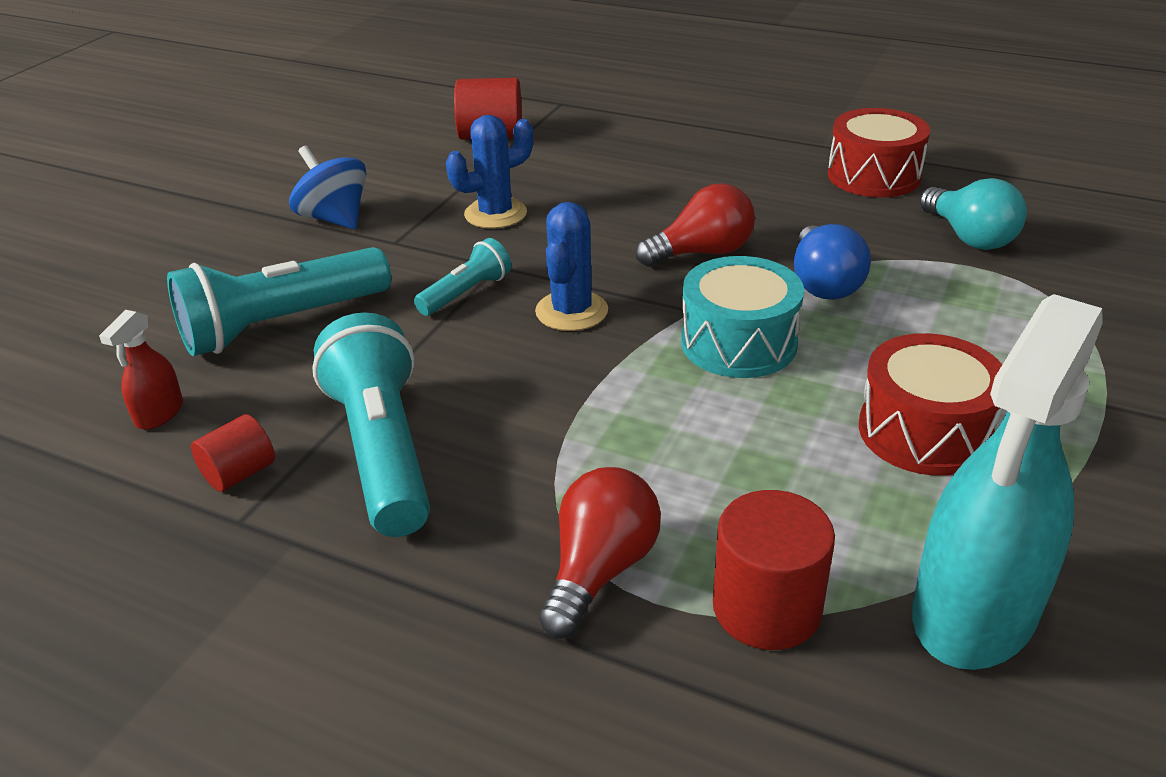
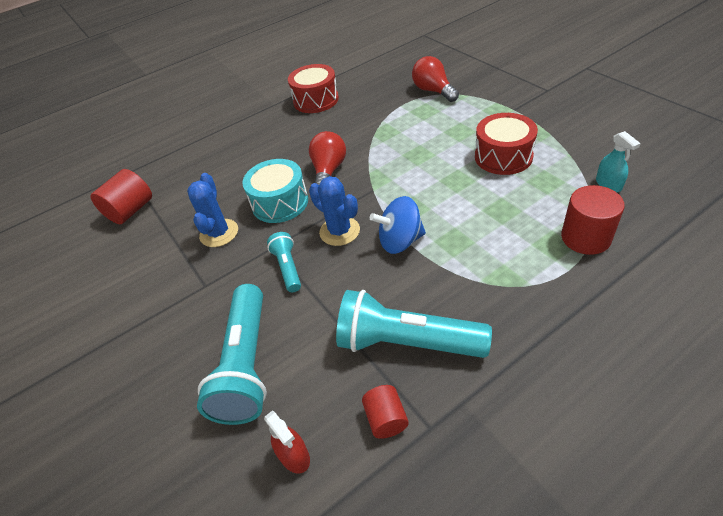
camera: 55 degrees left, 10 degrees up
blue spinning top [289,146,367,229] -> blue spinning top moved to [370,196,426,254]
red light bulb [539,467,661,639] -> red light bulb moved to [412,56,459,102]
turquoise drum [681,256,804,378] -> turquoise drum moved to [242,159,308,223]
blue light bulb [794,224,871,299] -> none
turquoise spray bottle [912,294,1102,670] -> turquoise spray bottle [596,131,641,192], size x0.42
turquoise light bulb [920,178,1027,250] -> none

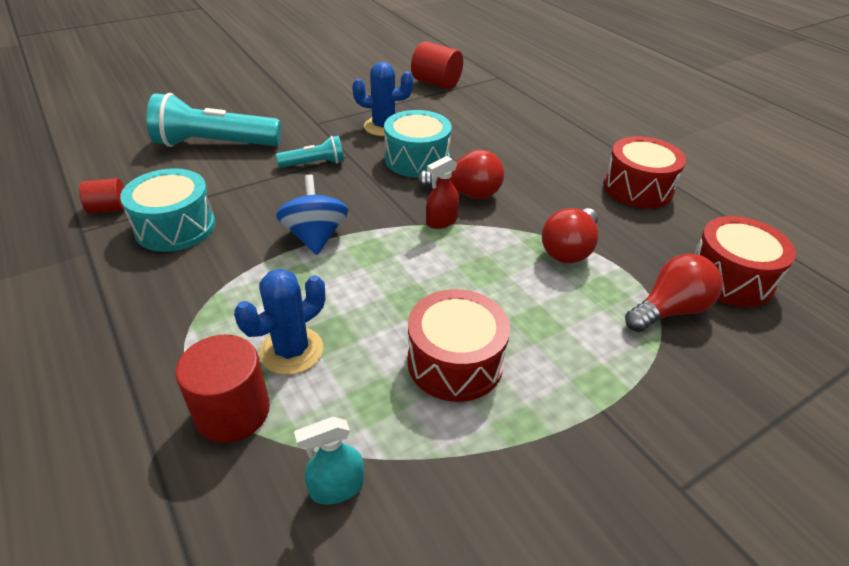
camera: 85 degrees right, 5 degrees down
red spray bottle [264,410,310,473] -> red spray bottle moved to [426,156,459,229]
blue cactus [309,176,360,246] -> blue cactus moved to [234,269,325,375]
turquoise flashlight [336,290,492,358] -> turquoise drum [120,168,215,252]
none -> red light bulb [542,208,598,263]
none -> red drum [695,216,796,307]

